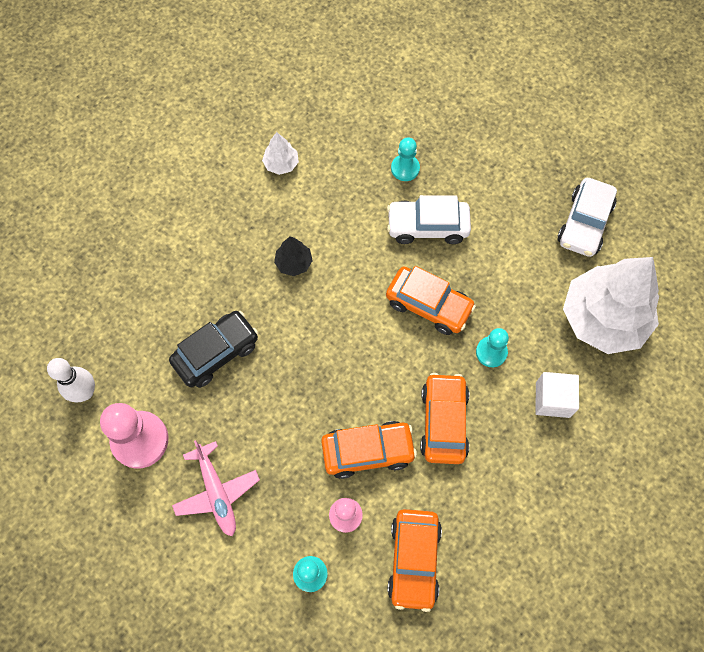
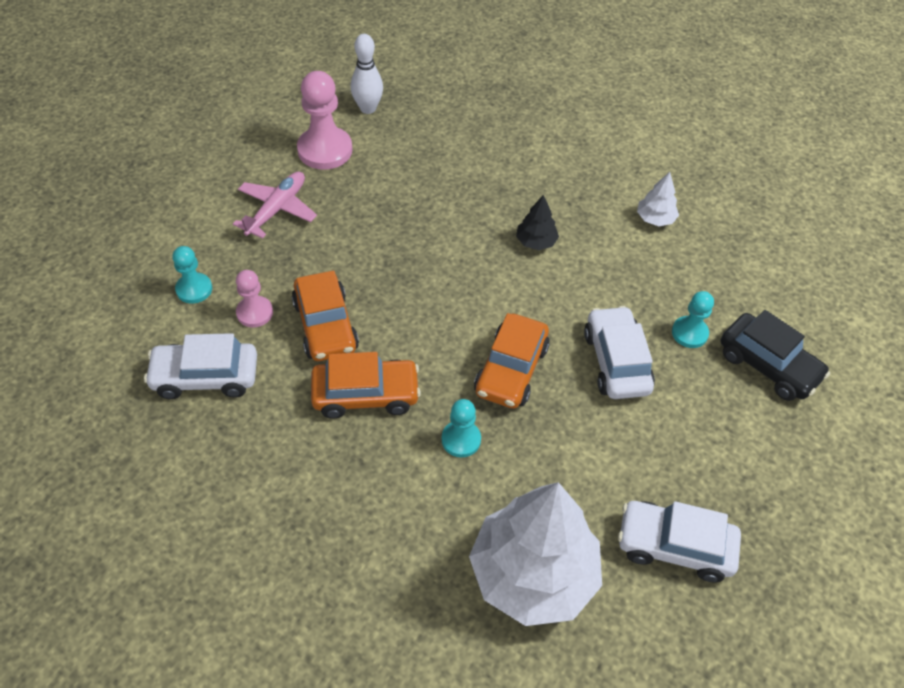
camera: 80 degrees right, 15 degrees down
black car [169,311,258,388] -> black car moved to [721,310,830,401]
pink plane [172,440,260,536] -> pink plane turned 150 degrees clockwise [233,171,317,239]
orange car [387,509,442,612] -> white car [144,333,257,399]
white cube [535,372,579,418] -> none

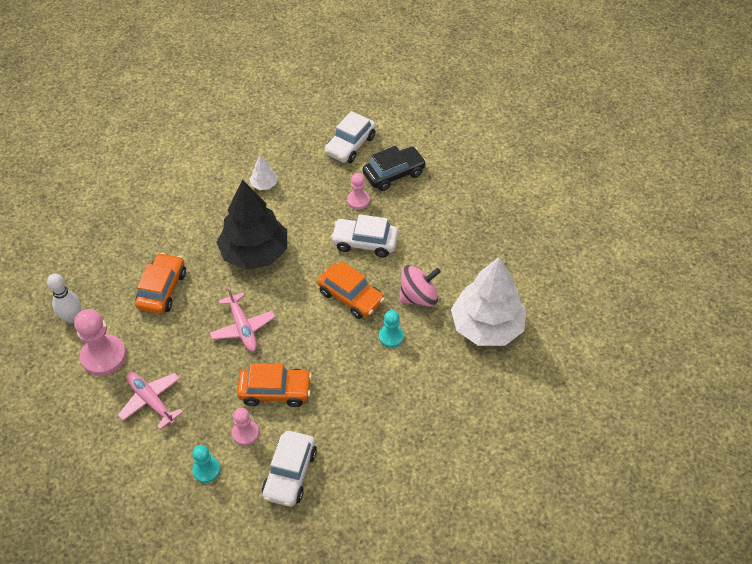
camera: 70 degrees left, 0 degrees up
orange car [311,352,421,419] -> orange car moved to [135,253,186,314]
black tree [516,195,559,250] -> black tree [216,180,287,270], size x2.37
white car [618,501,741,582] -> white car moved to [324,111,376,163]
turquoise pawn [672,291,714,348] -> pink pawn [347,173,370,209]
none -> pink plane [210,286,275,352]
none -> pink spinning top [399,265,441,307]

